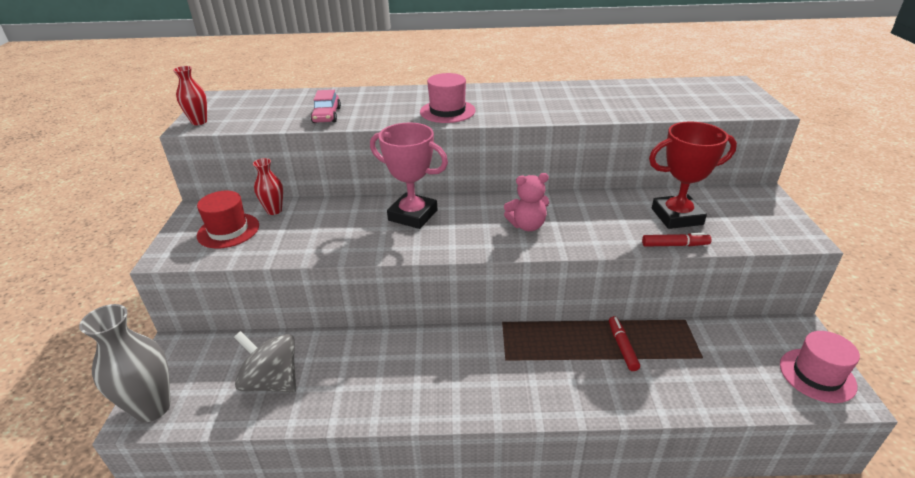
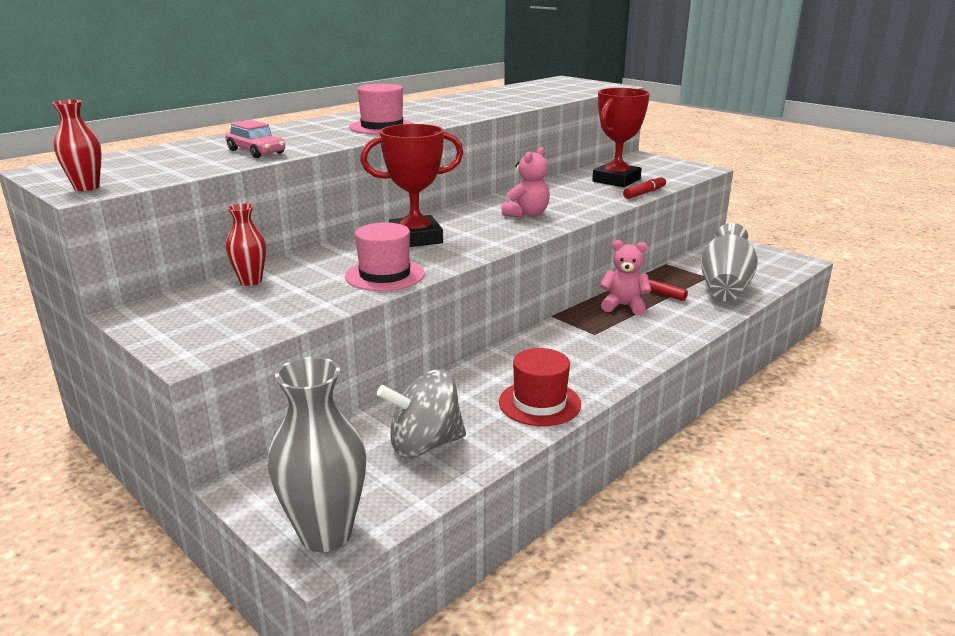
camera: 45 degrees left, 10 degrees down
red hat [197,191,259,249] -> red hat moved to [499,348,581,426]
pink trophy [370,123,448,229] -> red trophy [360,124,463,247]
pink hat [780,331,860,403] -> pink hat moved to [345,222,425,291]
none -> pink teddy bear [600,240,651,315]
none -> grey vase [701,223,758,301]

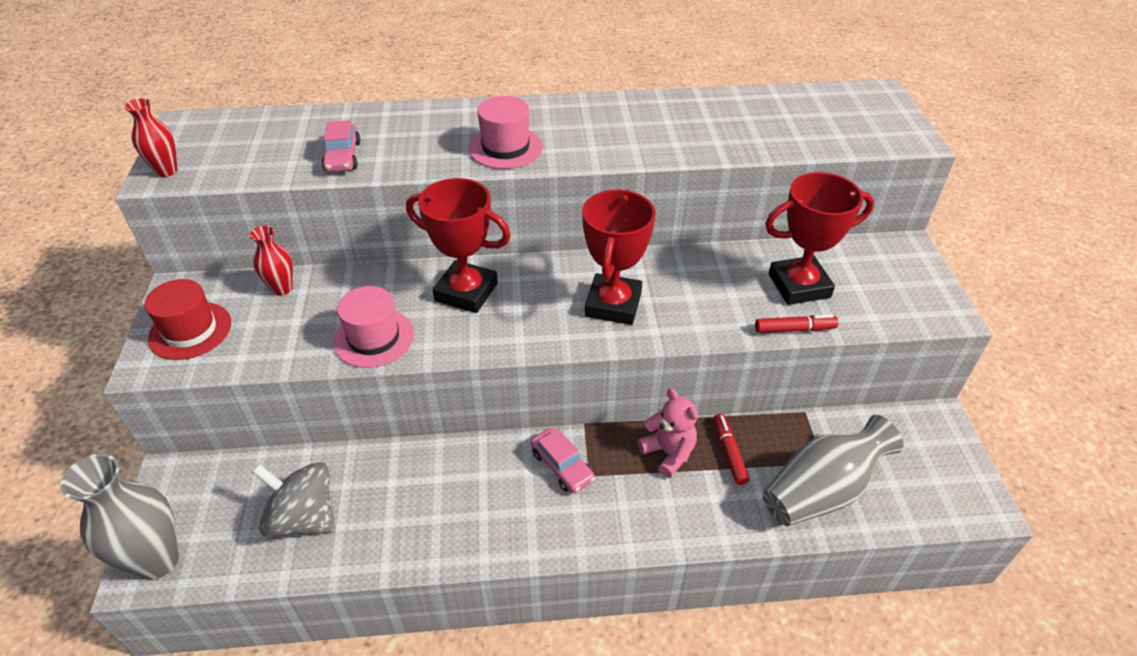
camera: 40 degrees right, 20 degrees up
red hat [499,348,581,426] -> red hat moved to [144,279,231,360]
pink teddy bear [502,147,550,218] -> red trophy [582,190,656,325]
none -> pink car [531,428,595,493]

